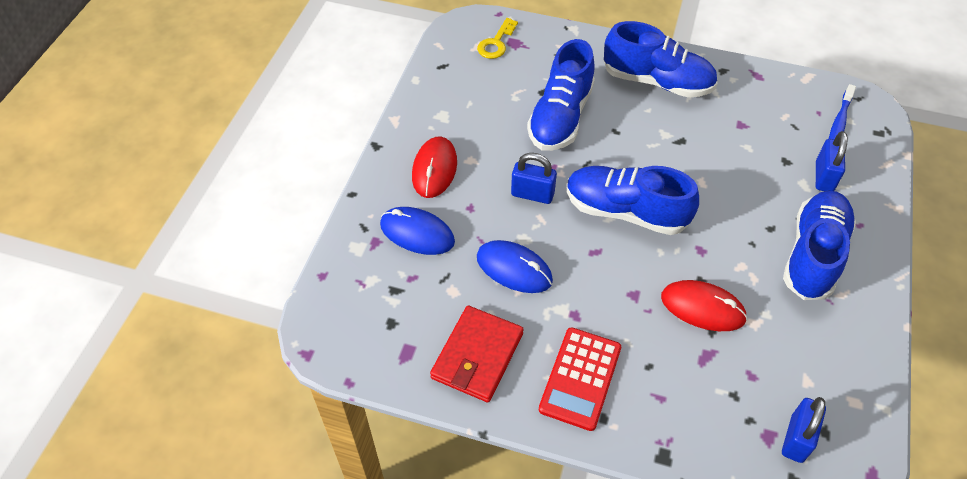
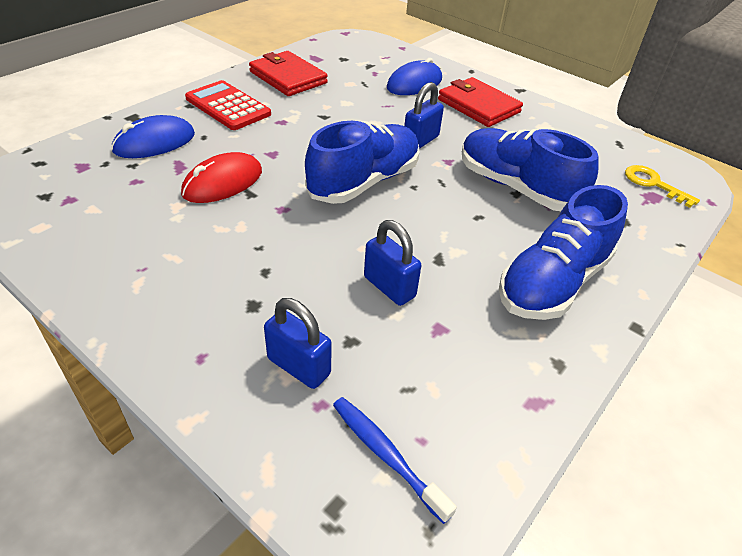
camera: 110 degrees right, 10 degrees down
red mouse [412,136,457,198] -> red wallet [438,77,523,127]
blue mouse [477,240,553,293] -> blue mouse moved to [111,115,195,158]
blue padlock [782,397,826,463] -> blue padlock moved to [364,220,421,306]
blue shoe [783,191,856,300] -> none

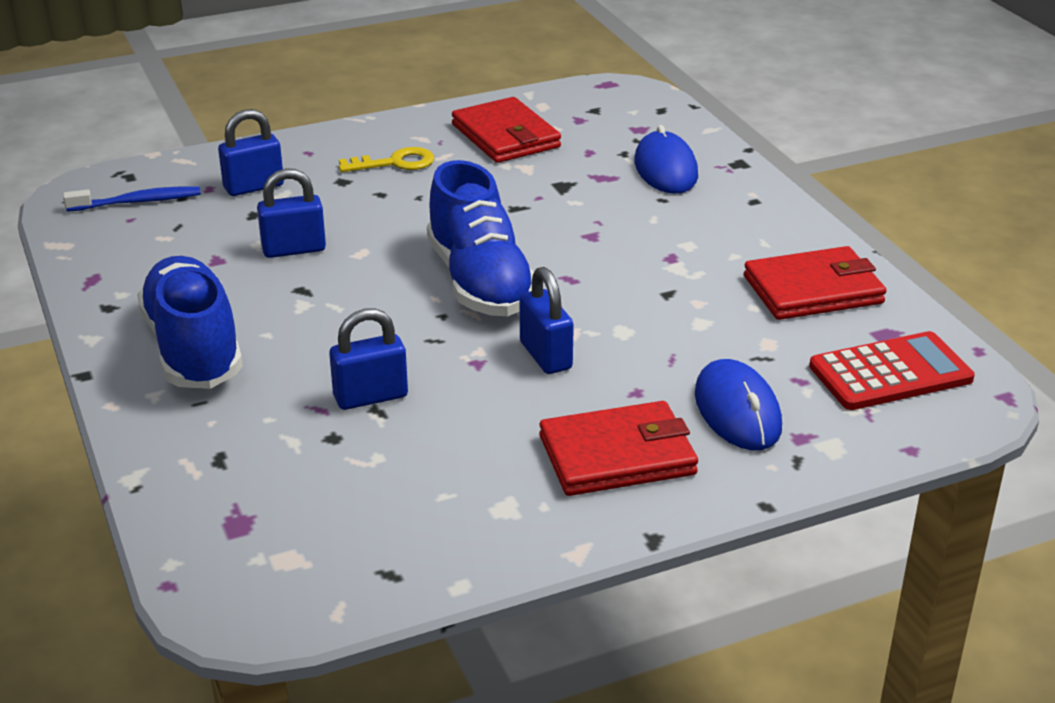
camera: 120 degrees right, 10 degrees down
red mouse [181,152,262,203] -> none
red calculator [185,80,271,130] -> red calculator moved to [809,331,975,410]
blue shoe [462,128,599,211] -> blue padlock [329,308,408,410]
yellow key [625,165,700,208] -> yellow key moved to [339,147,434,172]
none -> red wallet [452,97,561,163]

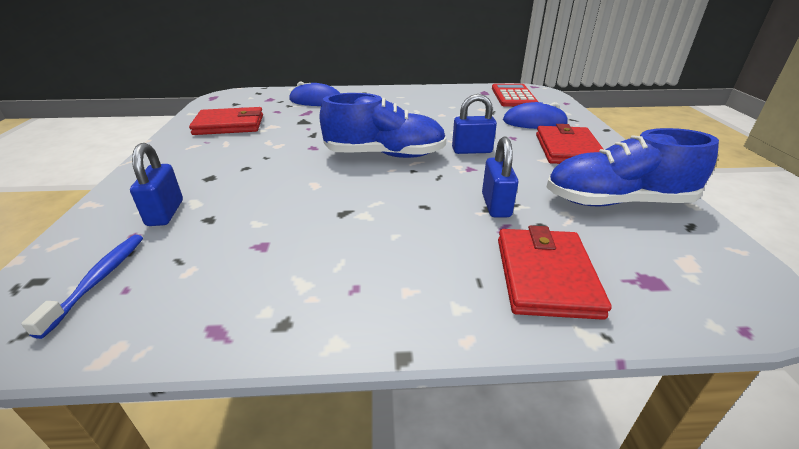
camera: 70 degrees left, 0 degrees up
blue shoe [137,256,243,389] -> blue shoe moved to [546,128,719,206]
blue padlock [257,168,326,258] -> none
yellow key [339,147,434,172] -> none
red wallet [744,246,886,320] -> red wallet moved to [498,226,612,320]

